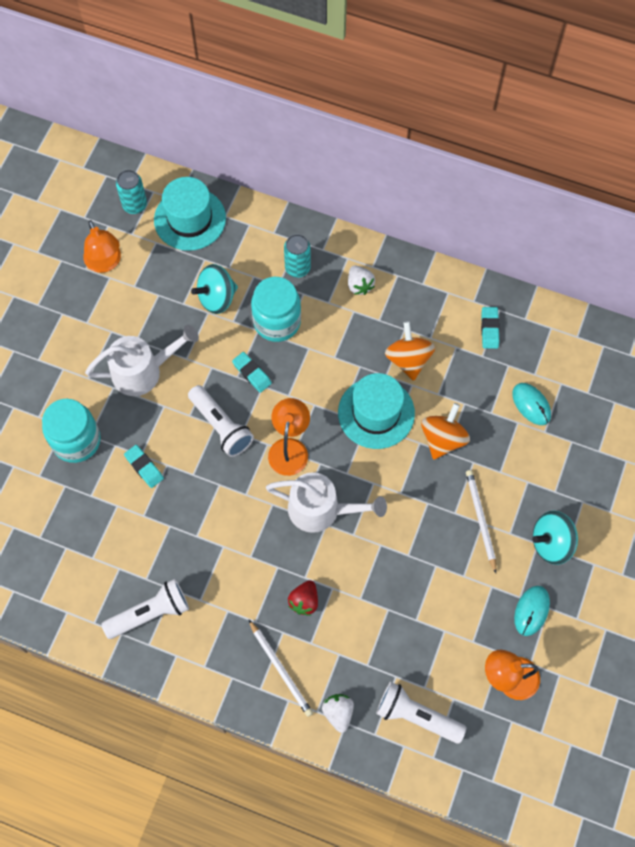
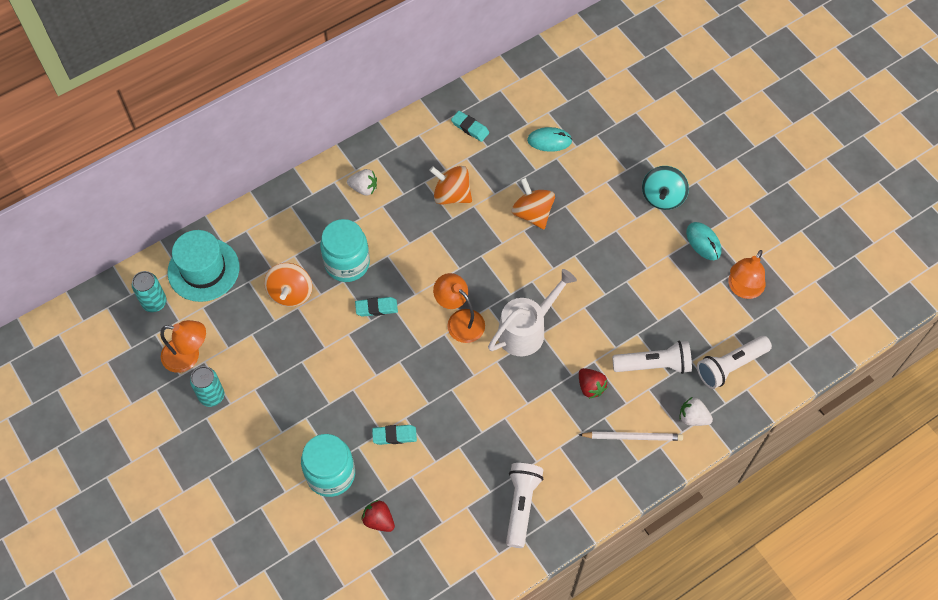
camera: 55 degrees left, 5 degrees down
white watering can [85,325,199,396] -> none
white flashlight [188,385,254,457] -> white flashlight moved to [612,341,692,374]
turquoise spinning top [191,264,238,314] -> orange spinning top [264,263,312,307]
turquoise can [284,234,311,278] -> turquoise can moved to [190,366,224,407]
turquoise hat [338,373,415,449] -> none
white pencil [466,470,496,573] -> none
none -> red strawberry [361,500,395,532]

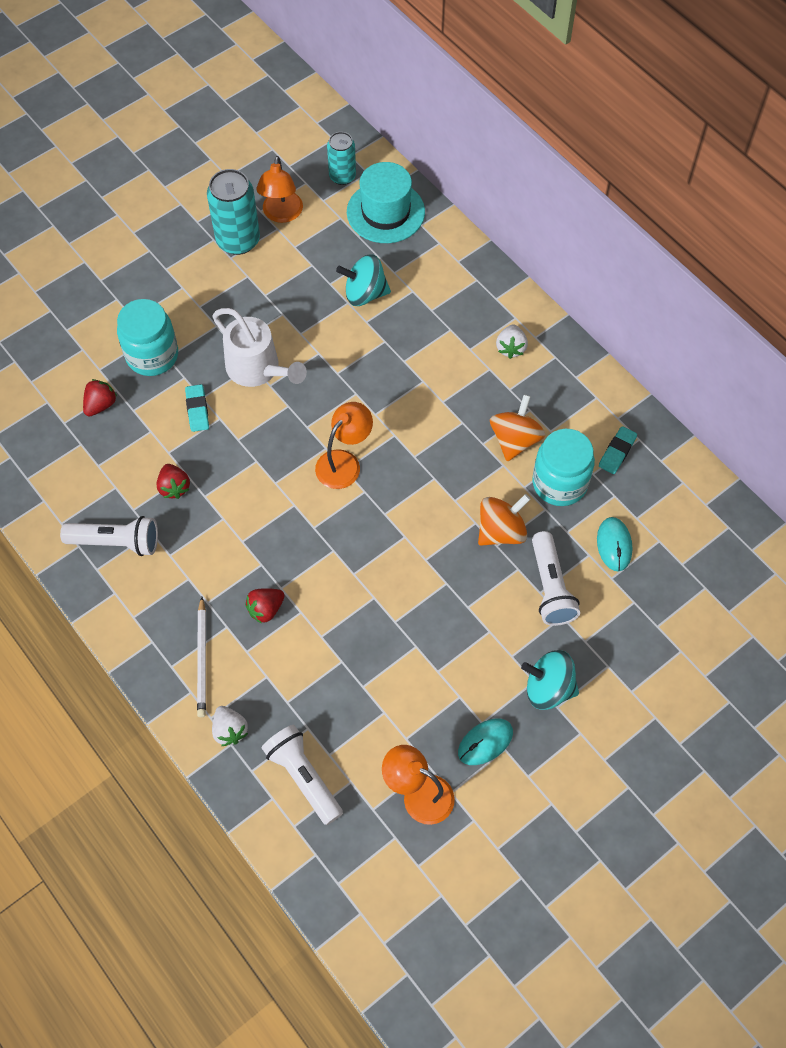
camera: 85 degrees right, 0 degrees up
turquoise can [190,366,224,407] -> turquoise can [207,169,260,255], size x1.59
orange spinning top [264,263,312,307] -> turquoise spinning top [336,254,391,306]
turquoise jar [320,219,370,282] -> turquoise jar moved to [532,429,595,506]
turquoise eraser [355,297,398,317] -> none
white watering can [488,269,577,356] -> white watering can moved to [212,308,307,387]
white flashlight [612,341,692,374] -> white flashlight moved to [532,531,580,626]
white strawberry [679,397,713,426] -> white strawberry turned 135 degrees clockwise [212,706,248,746]
none -> red strawberry [157,464,190,499]

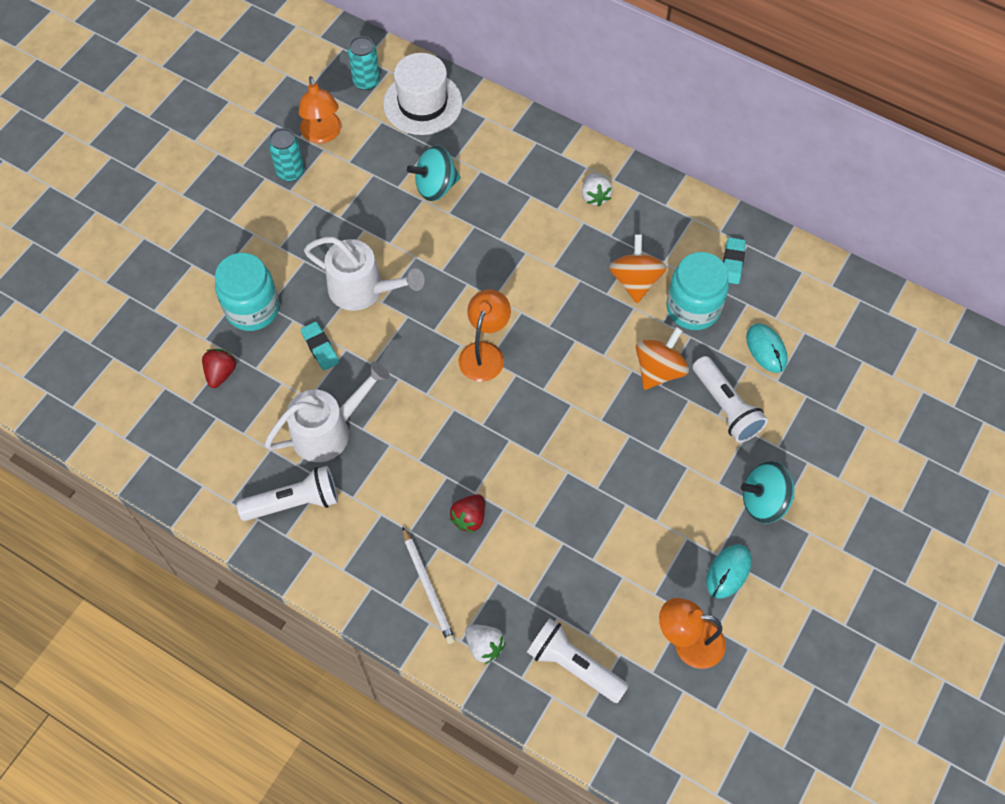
camera: 20 degrees left, 0 degrees up
red strawberry [157,464,190,499] -> white watering can [264,362,390,462]
turquoise can [207,169,260,255] -> turquoise can [268,128,304,181], size x0.63
turquoise hat [347,162,425,243] -> white hat [383,53,463,135]

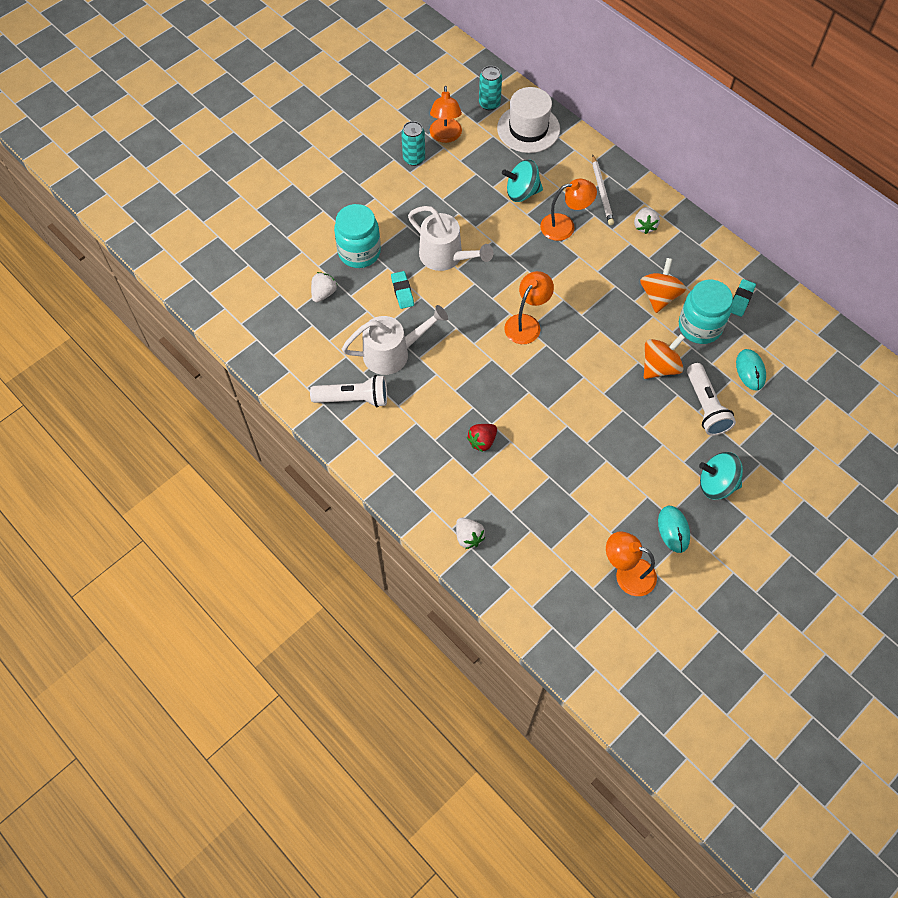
camera: 15 degrees right, 0 degrees up
red strawberry [202,349,236,388] -> white strawberry [311,272,337,302]
white pencil [402,526,455,644] -> white pencil moved to [592,155,614,225]
white flashlight [527,618,629,703] -> none
turquoise mouse [706,544,752,598] -> turquoise mouse turned 60 degrees counterclockwise [658,506,690,553]
none -> orange lamp [540,179,597,241]

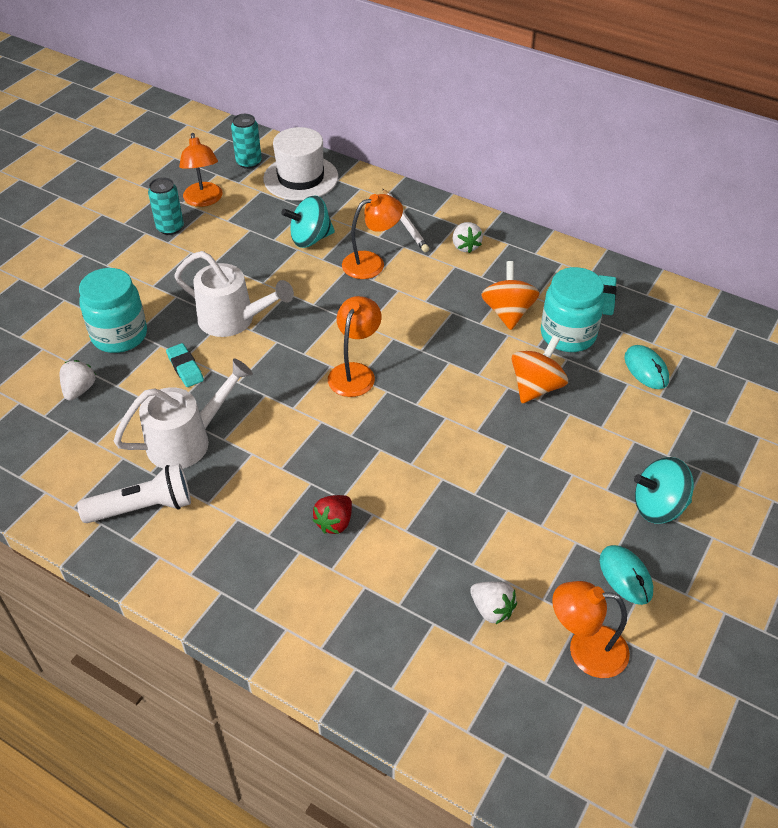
camera: 15 degrees left, 15 degrees down
white strawberry [456,518,485,549] -> white strawberry moved to [470,582,517,625]
white flashlight [687,363,736,436] -> none

